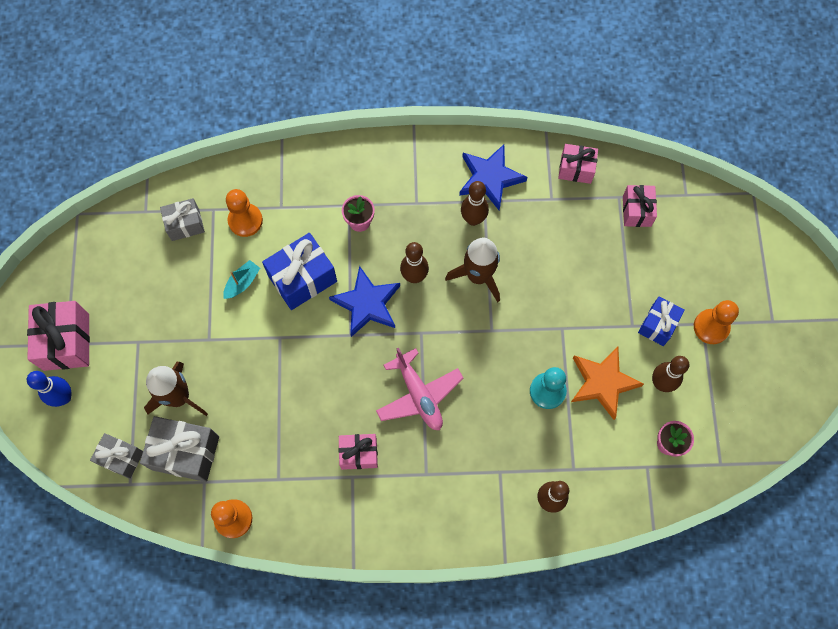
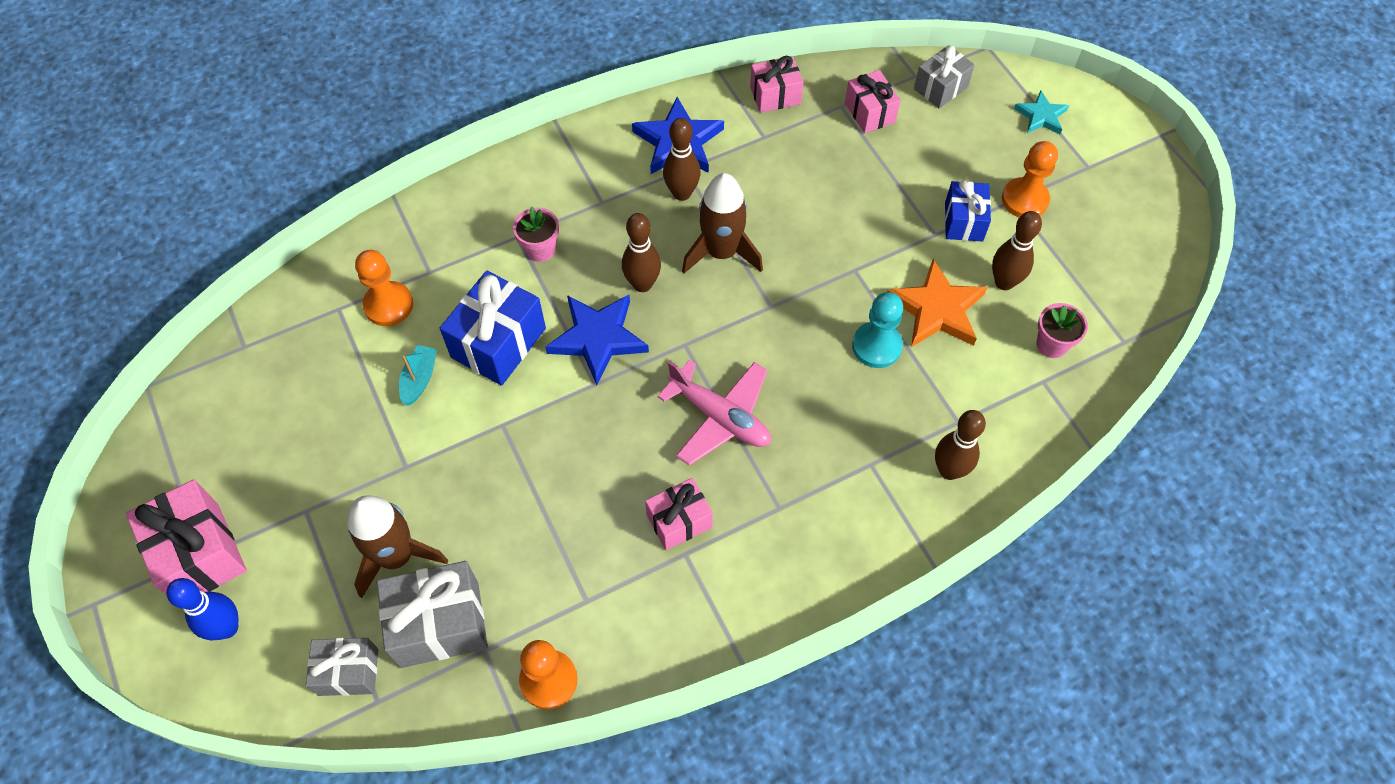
camera: 25 degrees left, 10 degrees down
grey gift [160,198,205,241] -> grey gift moved to [914,45,975,108]
none -> turquoise star [1014,90,1069,134]

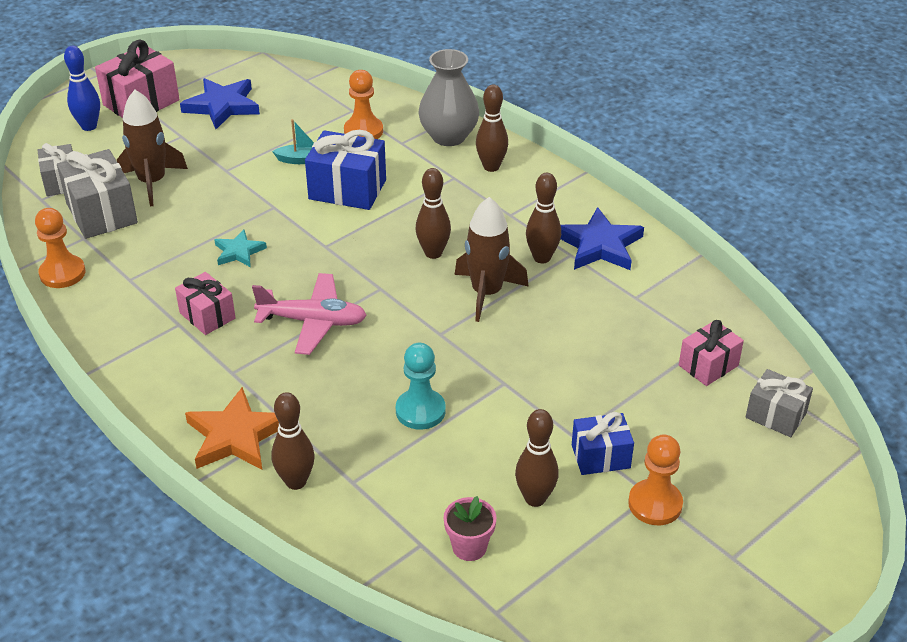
camera: 75 degrees right, 20 degrees down
pink flower pot [513,207,559,262] -> none
blue star [545,295,649,385] -> blue star moved to [180,78,260,129]
pink plane [658,360,771,466] -> pink plane turned 105 degrees counterclockwise [252,273,367,355]
pink gift [750,56,804,113] -> none
orange star [887,259,987,347] -> orange star moved to [185,387,279,470]
turquoise star [1014,90,1069,134] -> turquoise star moved to [214,229,267,267]
none -> grey vase [418,49,479,146]
none -> brown bowling pin [476,85,508,172]

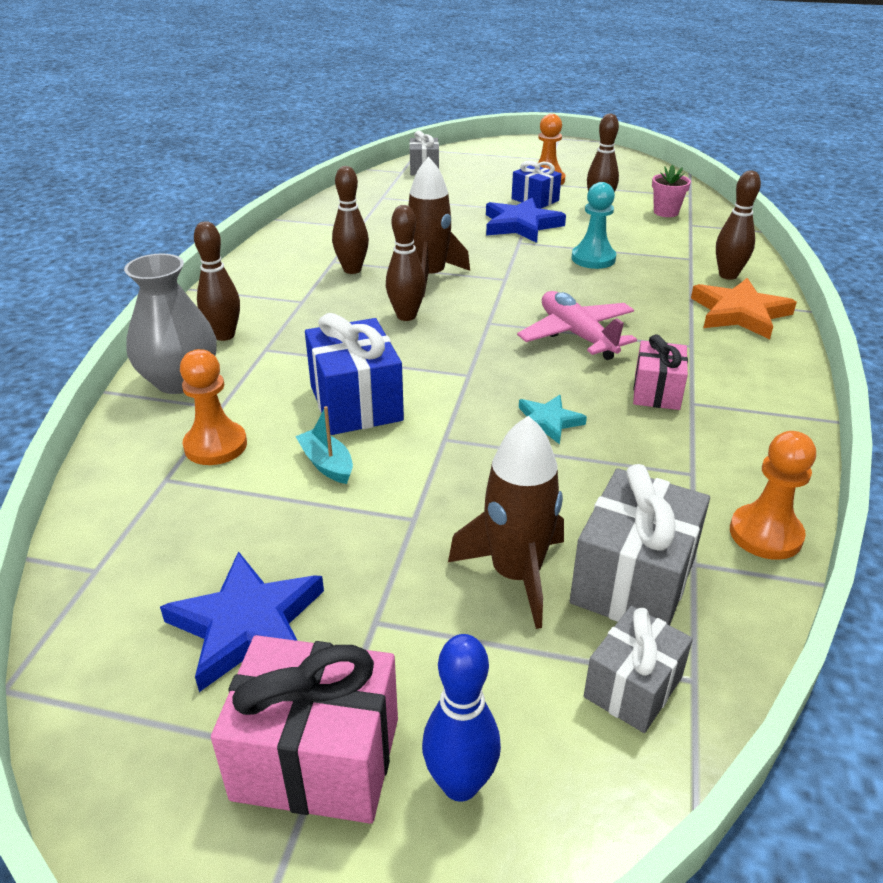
camera: 125 degrees left, 5 degrees down
blue star [561,207,644,270] -> blue star moved to [486,198,566,243]
pink gift [679,320,744,386] -> none

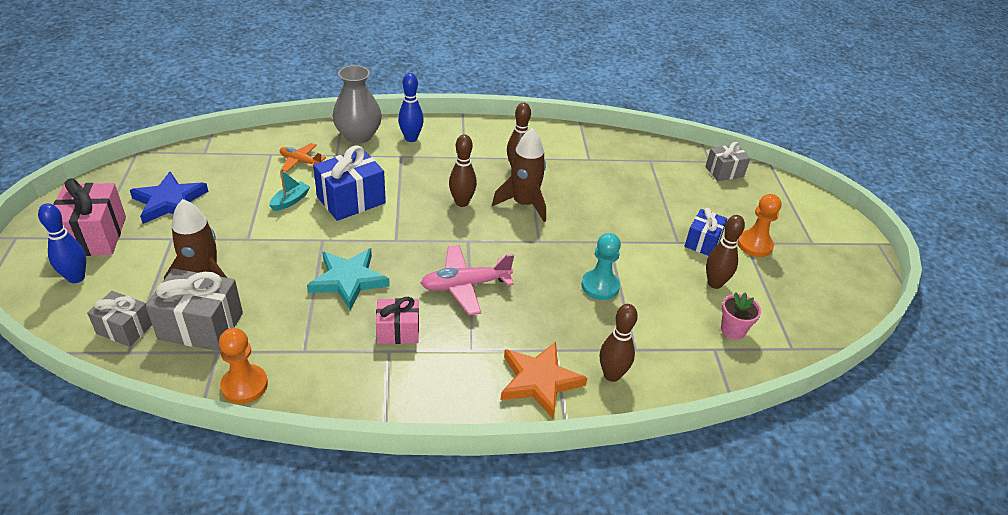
camera: 70 degrees right, 5 degrees up
orange pawn [180,349,247,465] -> orange plane [280,143,326,172]
brown bowling pin [194,221,240,341] -> blue bowling pin [398,73,424,142]
blue star [486,198,566,243] -> none
pink plane [517,291,637,360] -> pink plane turned 150 degrees counterclockwise [421,245,514,315]
turquoise star [519,395,587,444] -> turquoise star [307,248,390,310], size x1.71

